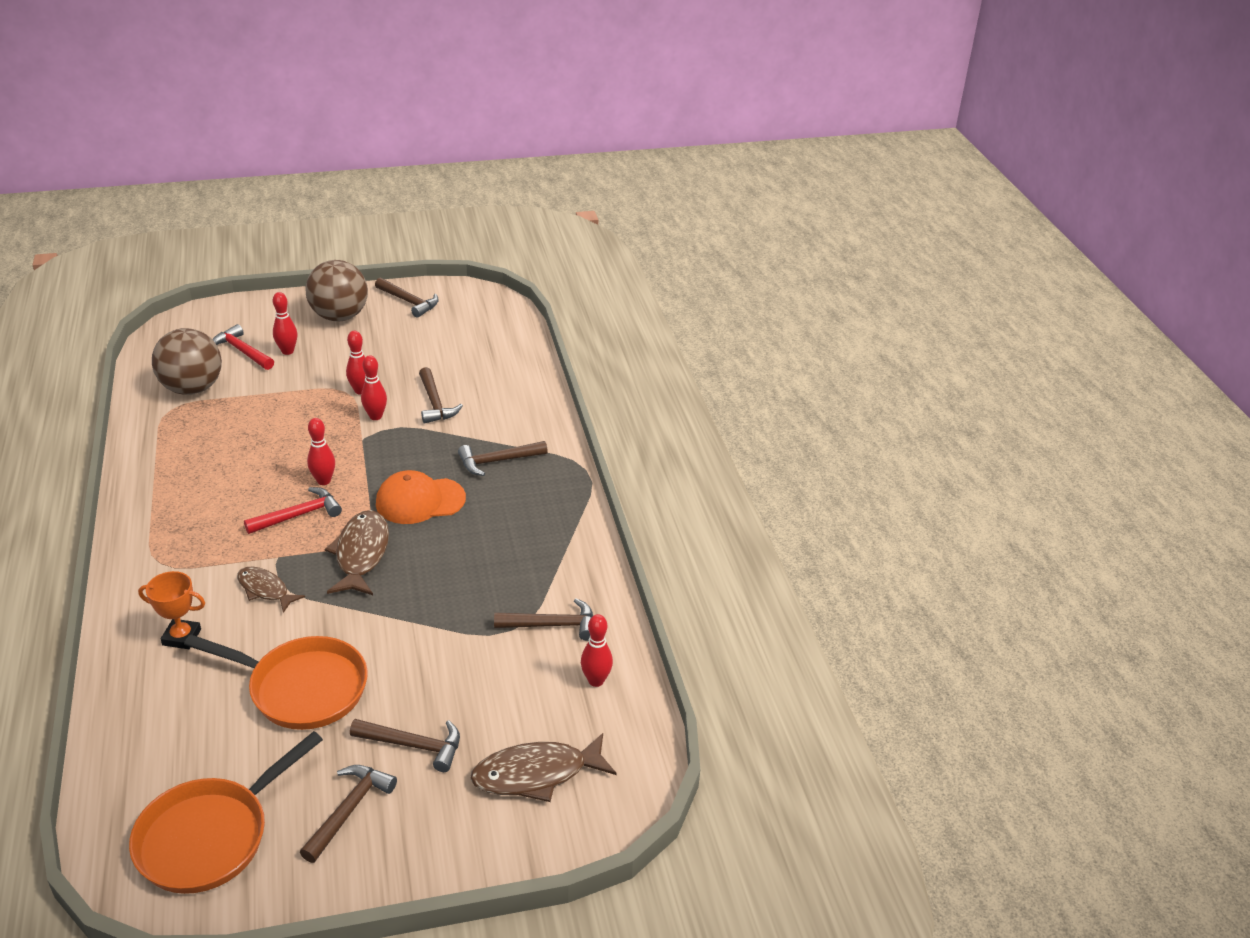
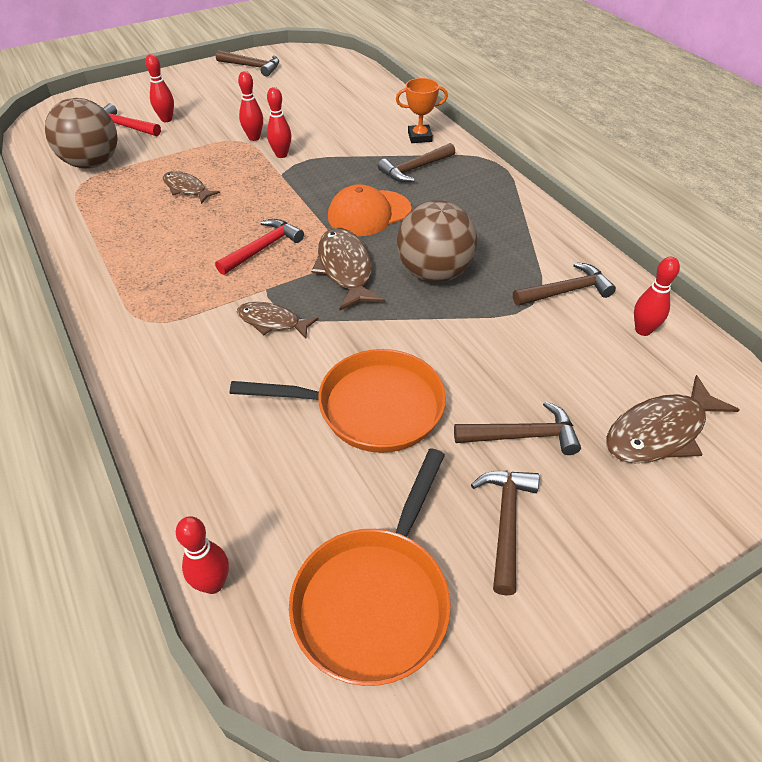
camera: 15 degrees left, 10 degrees up
orange trophy [138,571,205,649] -> orange trophy moved to [396,78,448,143]
brown ball [306,260,368,322] -> brown ball moved to [397,200,477,282]
red bowling pin [307,418,335,485] -> red bowling pin moved to [176,516,229,594]
brown hammer [419,367,463,424] -> none
none -> brown fish [163,171,220,204]

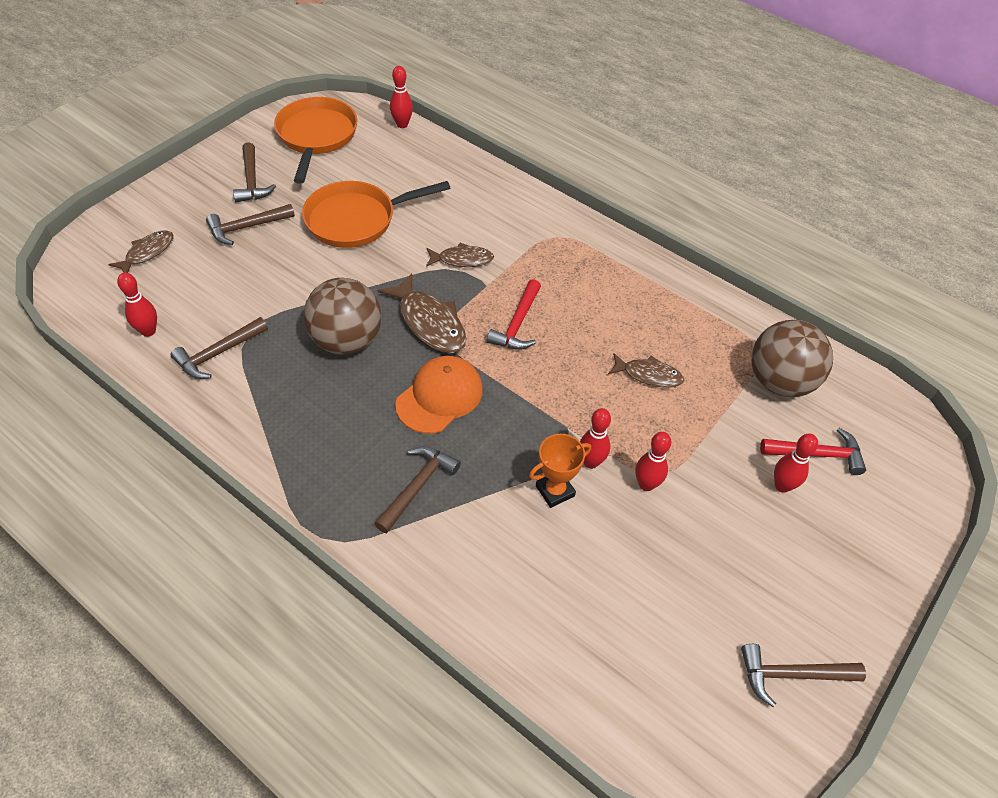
camera: 155 degrees right, 5 degrees up
orange trophy [396,78,448,143] -> orange trophy moved to [529,434,591,508]
brown fish [606,375,740,463] -> brown fish [108,230,174,273], size x0.63

